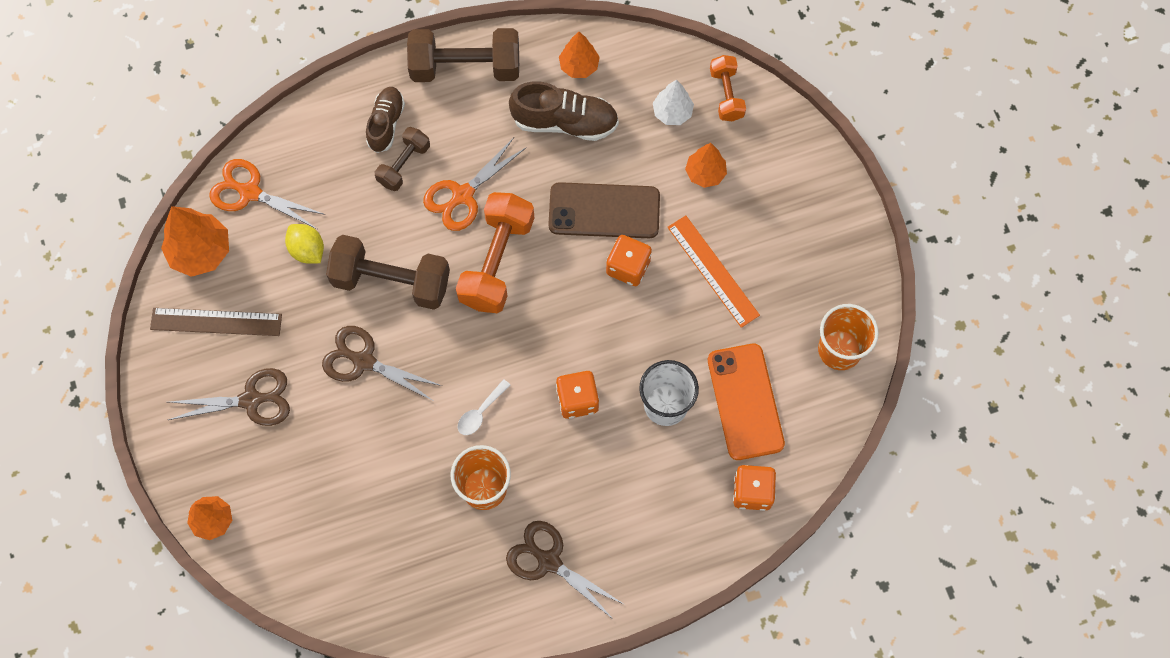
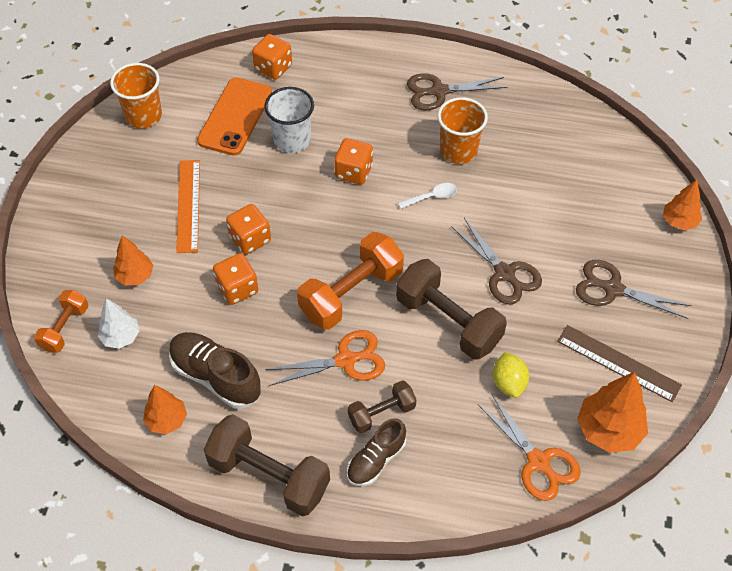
camera: 150 degrees left, 15 degrees down
brown scissors [506,521,625,620] -> brown scissors turned 105 degrees clockwise [407,73,507,110]
brown phone [549,182,660,238] -> orange dice [213,253,258,305]

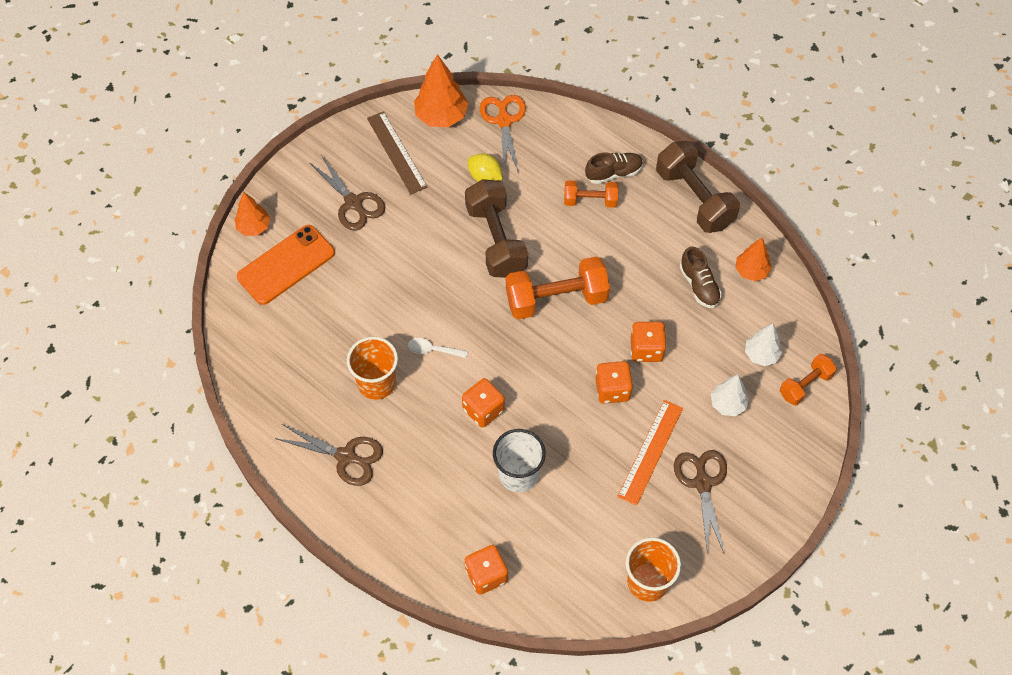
camera: 150 degrees left, 5 degrees up
orange tree [113,235,153,286] -> white tree [711,375,749,416]
brown shoe [169,332,261,408] -> brown shoe [680,246,722,308], size x0.66
orange phone [197,78,272,156] -> orange phone moved to [237,225,335,305]
orange scissors [265,330,385,386] -> none
brown dumbbell [348,380,416,433] -> orange dumbbell [564,180,618,208]
brown scissors [451,218,542,305] -> brown scissors moved to [674,450,727,554]
yellow lemon [493,352,529,398] -> yellow lemon turned 75 degrees counterclockwise [467,153,503,182]

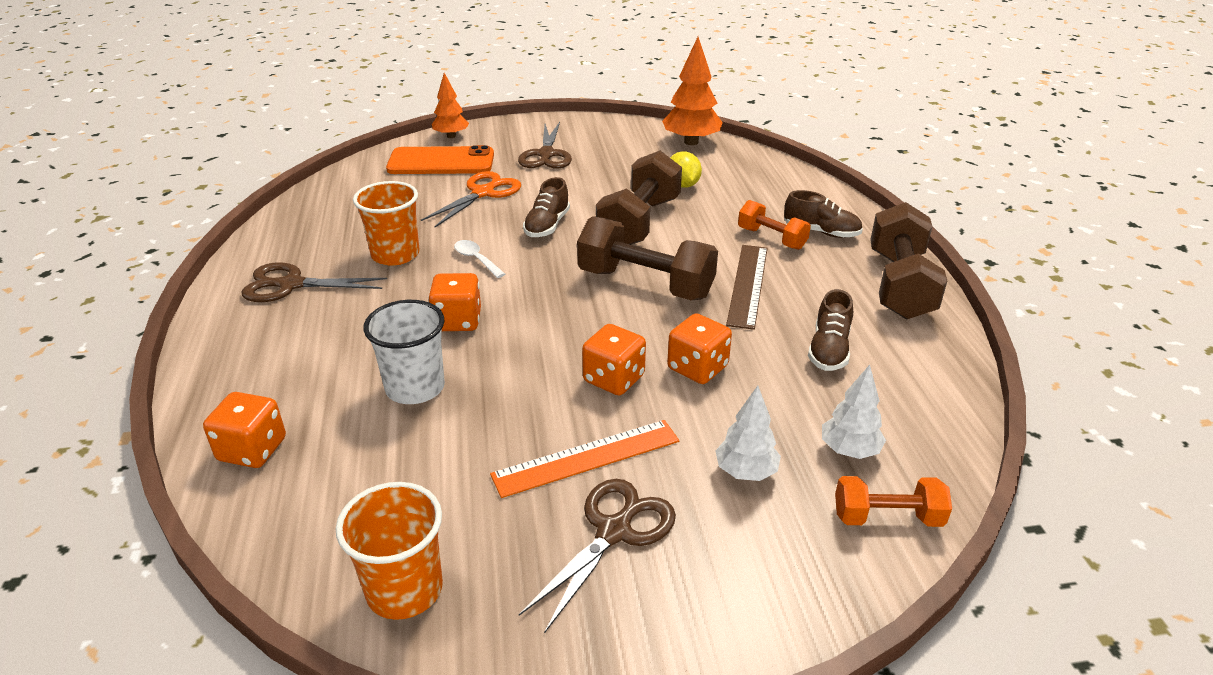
camera: 40 degrees right, 25 degrees down
brown scissors [275,424,383,486] -> brown scissors turned 120 degrees clockwise [242,262,387,302]
brown ruler [367,111,428,194] -> brown ruler moved to [726,245,767,330]
orange scissors [480,95,526,173] -> orange scissors moved to [421,171,521,227]
orange dumbbell [506,256,610,319] -> brown dumbbell [577,216,718,300]
orange tree [735,238,772,281] -> none
none -> brown shoe [523,177,570,237]

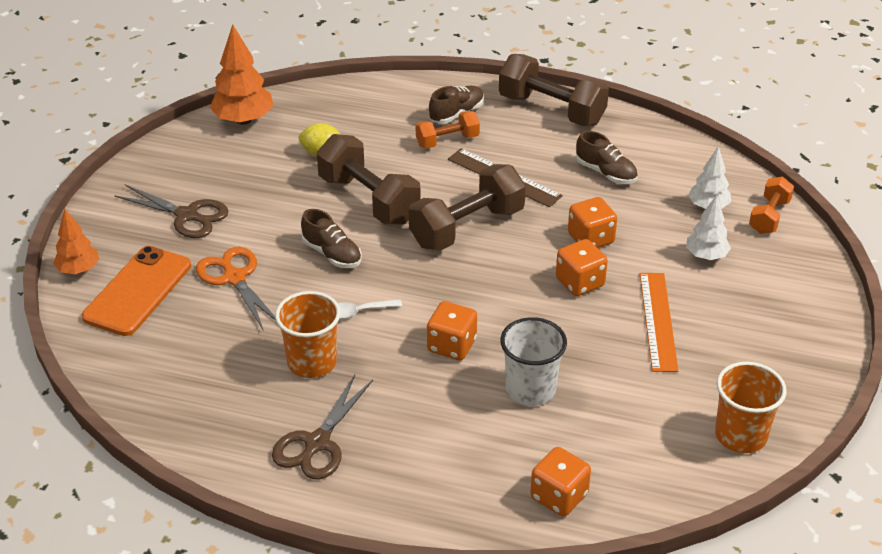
camera: 65 degrees left, 5 degrees up
brown scissors [519,479,676,634] -> none

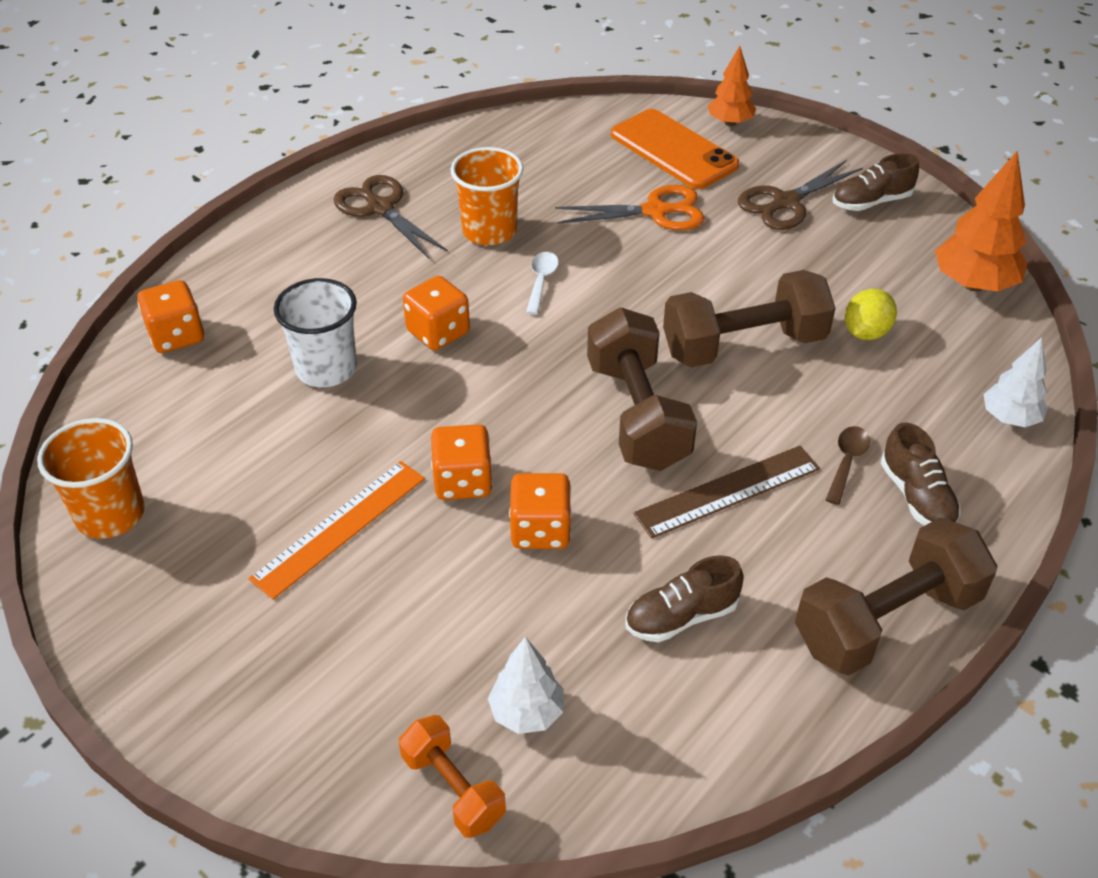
camera: 115 degrees right, 5 degrees up
brown shoe [301,209,362,268] -> brown shoe moved to [833,153,919,211]
orange dumbbell [416,111,480,149] -> brown spoon [826,426,870,505]
orange ruler [640,273,679,372] -> orange ruler turned 75 degrees counterclockwise [249,461,425,600]
white tree [686,195,731,260] -> white tree moved to [983,337,1048,427]

